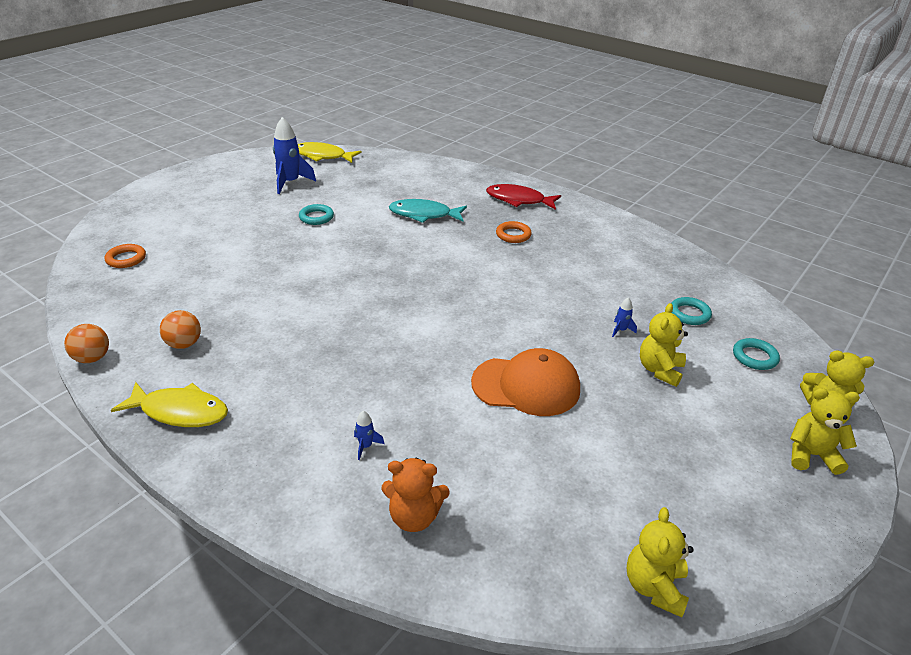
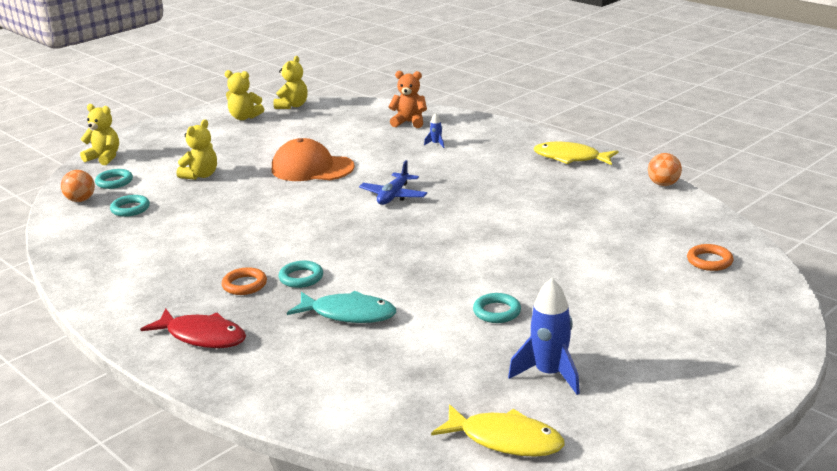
camera: 170 degrees left, 10 degrees down
orange ball [160,310,201,349] -> orange ball moved to [61,170,95,202]
blue rocket [612,297,637,337] -> none
yellow teddy bear [790,388,860,475] -> yellow teddy bear moved to [225,70,264,120]
none -> turquoise ring [279,261,323,288]
none -> blue plane [359,160,427,205]

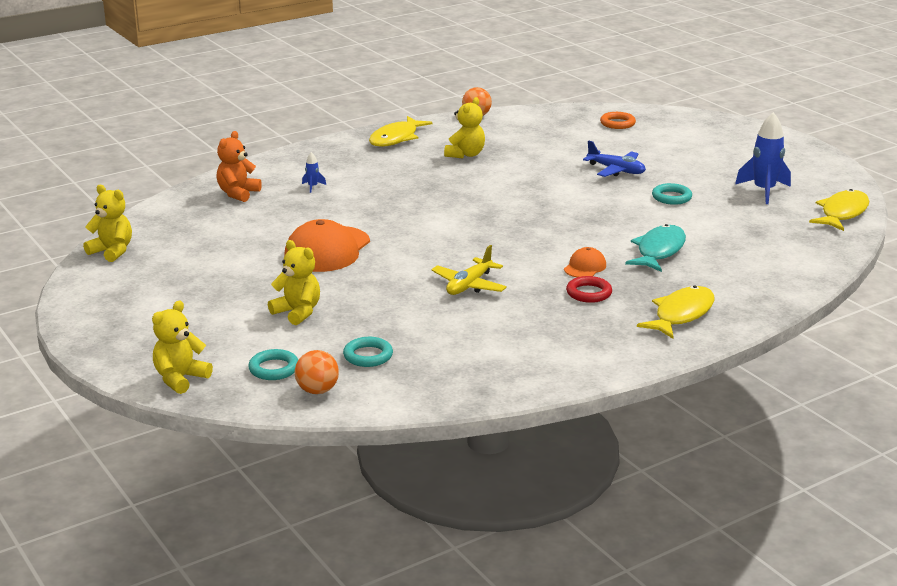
camera: 80 degrees left, 0 degrees up
red fish [140,309,246,348] -> yellow fish [637,285,714,339]
orange ring [222,267,267,295] -> red ring [566,276,612,303]
yellow teddy bear [225,70,264,120] -> yellow teddy bear moved to [444,97,485,158]
turquoise ring [279,261,323,288] -> orange cap [564,247,606,277]
blue plane [359,160,427,205] -> blue plane moved to [583,140,646,177]
none -> yellow plane [431,245,507,295]

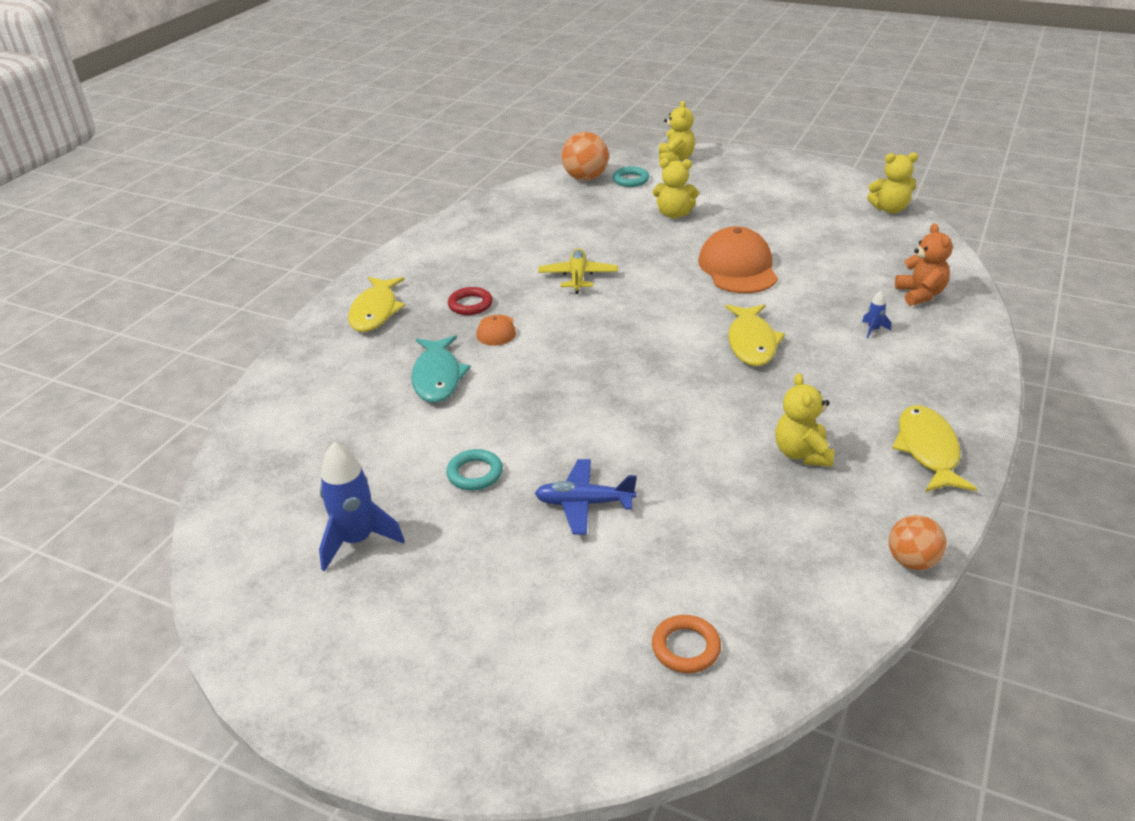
camera: 150 degrees right, 10 degrees up
orange ball [295,350,339,394] -> orange ball [562,132,609,181], size x1.51
turquoise ring [343,337,393,367] -> none
yellow fish [809,189,869,231] -> yellow fish moved to [725,304,785,366]

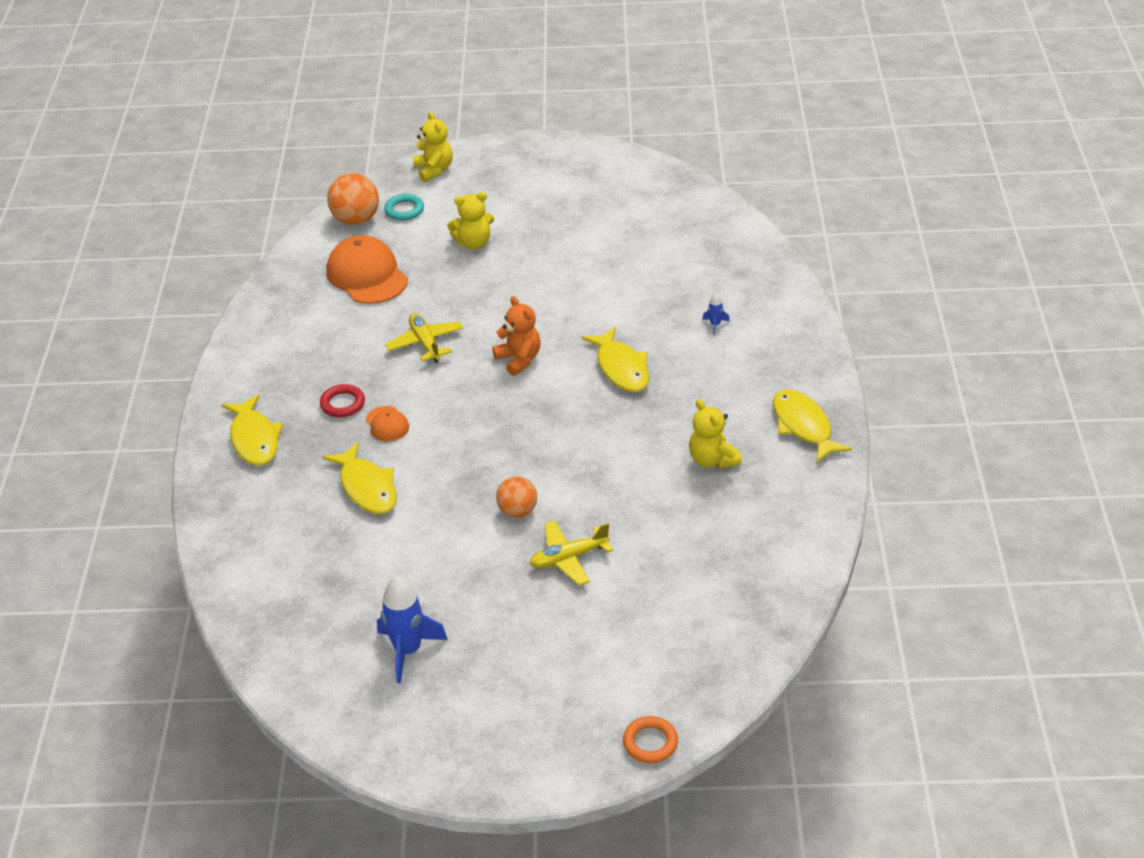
camera: 25 degrees left, 5 degrees up
turquoise fish [411,335,471,403] -> yellow fish [322,442,397,514]
turquoise ring [446,449,503,490] -> none
blue plane [535,459,637,535] -> yellow plane [530,521,613,586]
orange ring [652,615,721,673] -> orange ring moved to [623,716,678,763]
orange cap [698,226,778,293] -> orange cap moved to [327,236,408,304]
yellow teddy bear [867,152,918,213] -> none
orange ball [889,515,946,570] -> orange ball moved to [496,476,537,518]
orange teddy bear [895,223,953,306] -> orange teddy bear moved to [492,296,541,376]

